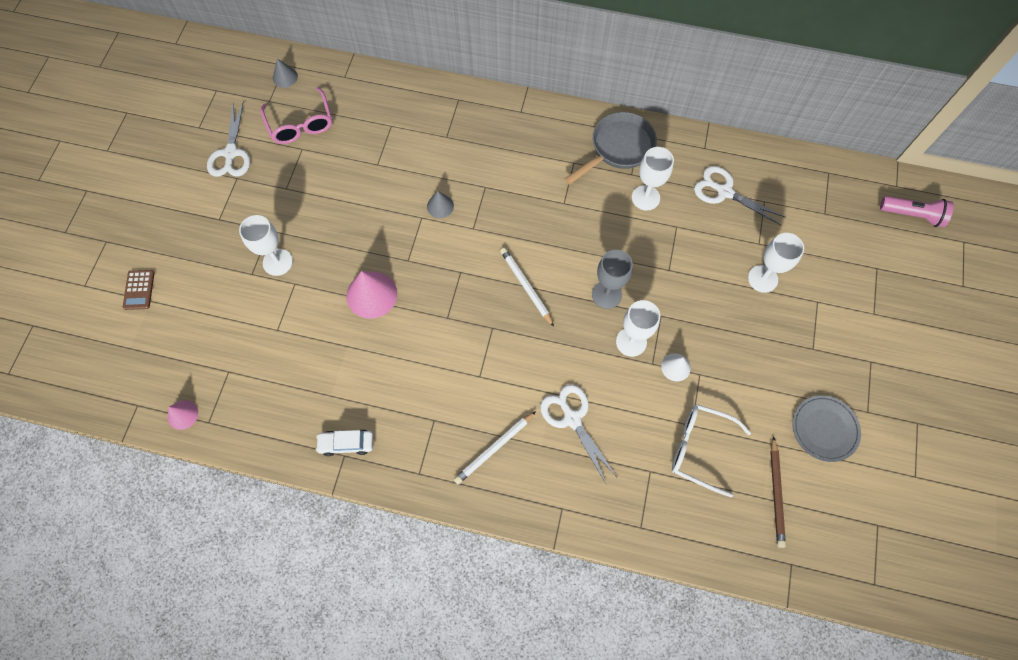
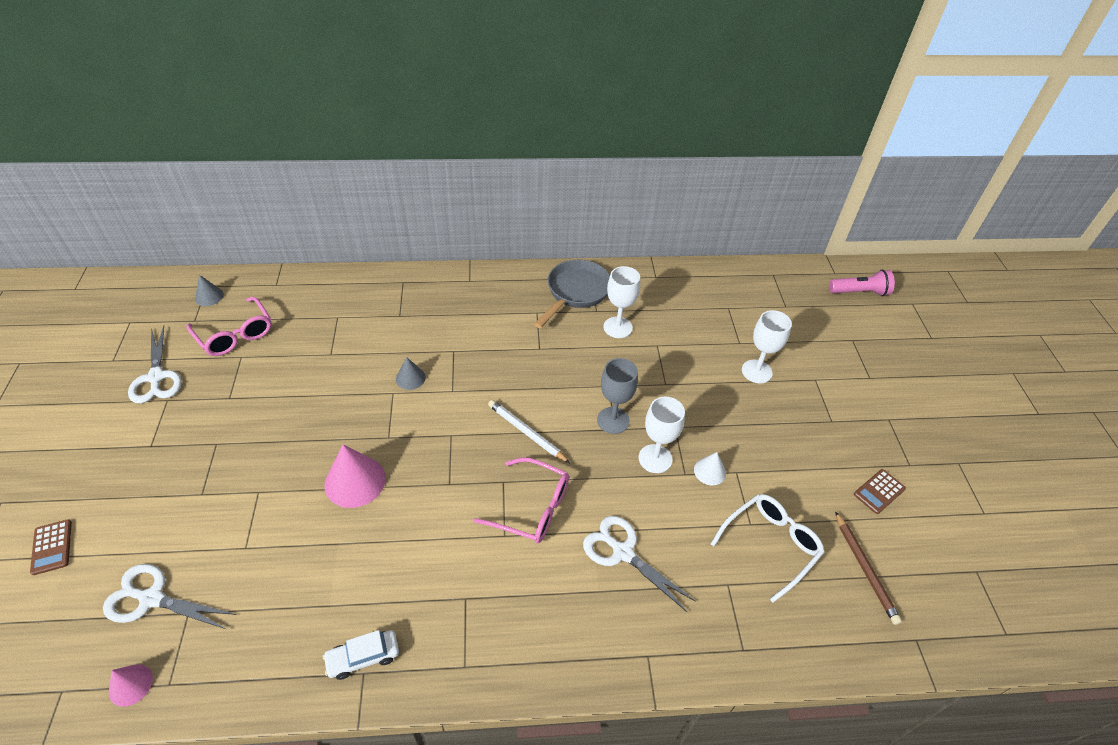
camera: 20 degrees left, 20 degrees down
white goblet [239,215,293,276] -> none
white pencil [454,411,536,484] -> none
white glasses [672,404,751,497] -> white glasses turned 135 degrees clockwise [711,494,825,603]
white scissors [694,166,786,225] -> white scissors moved to [103,564,236,629]
grey plate [792,395,861,462] -> brown calculator [854,469,906,514]
none -> pink glasses [473,457,569,543]

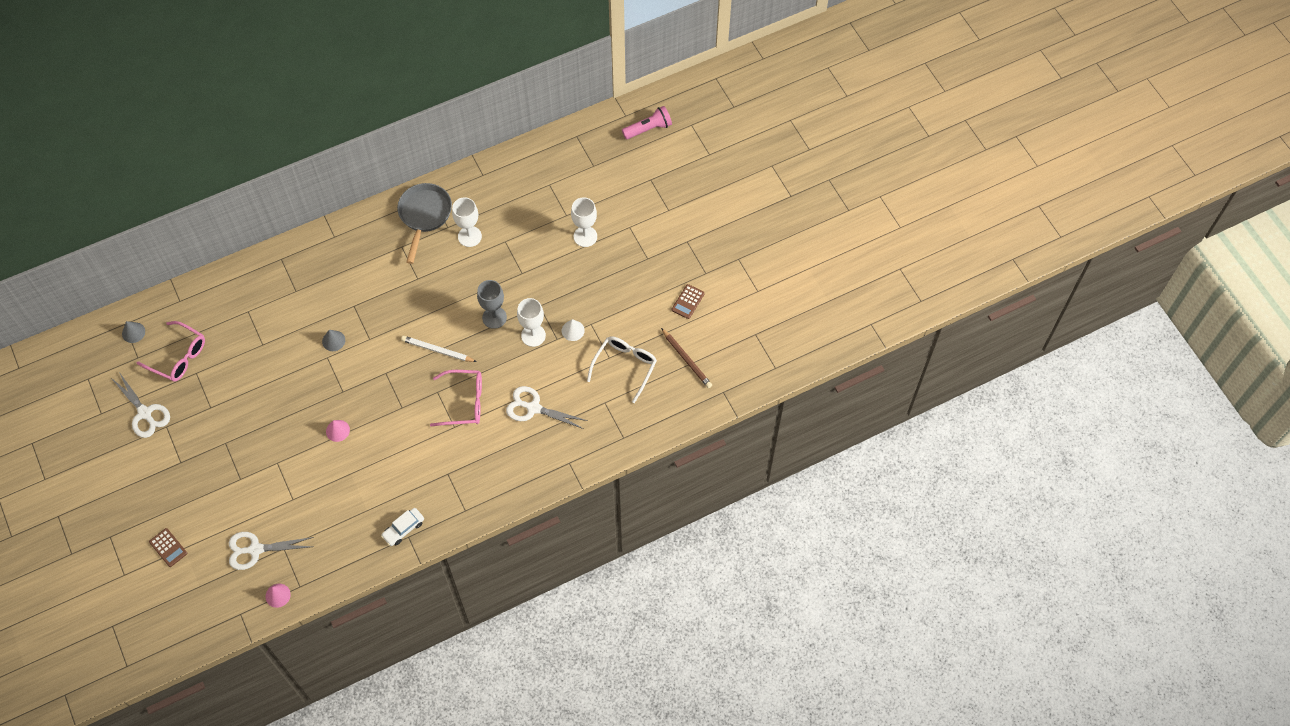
camera: 20 degrees left, 15 degrees up
pink cone [325,444,386,508] -> pink cone [326,420,350,442], size x0.56

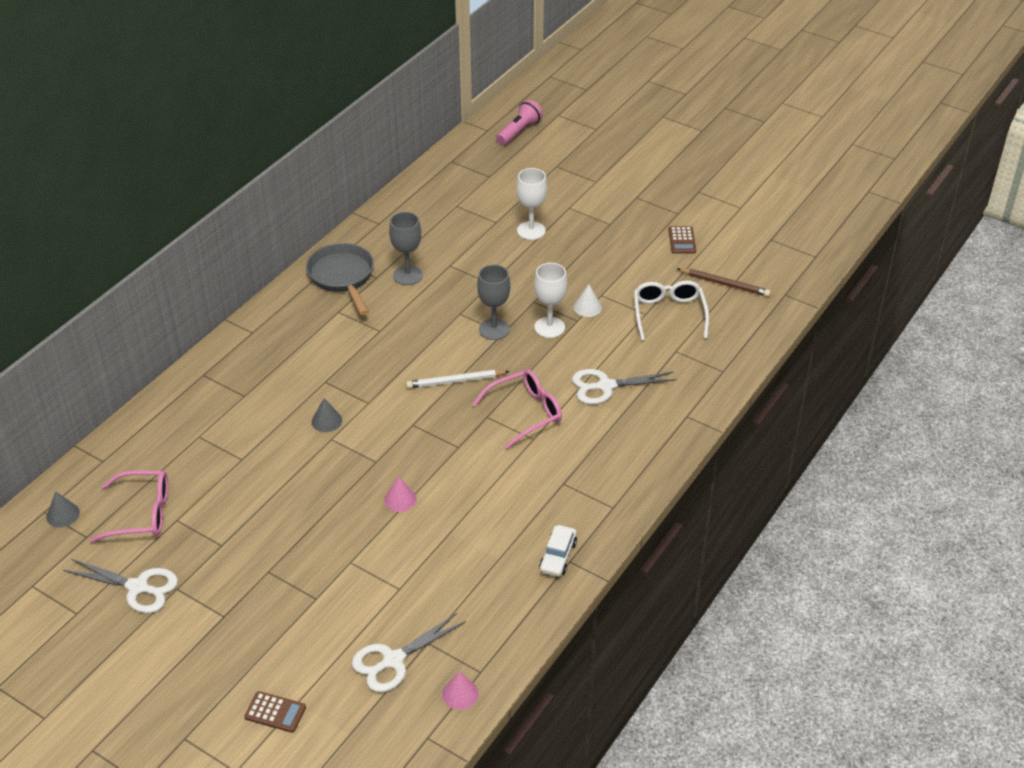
camera: 30 degrees left, 20 degrees down
white goblet [452,197,482,247] -> grey goblet [389,212,423,285]

